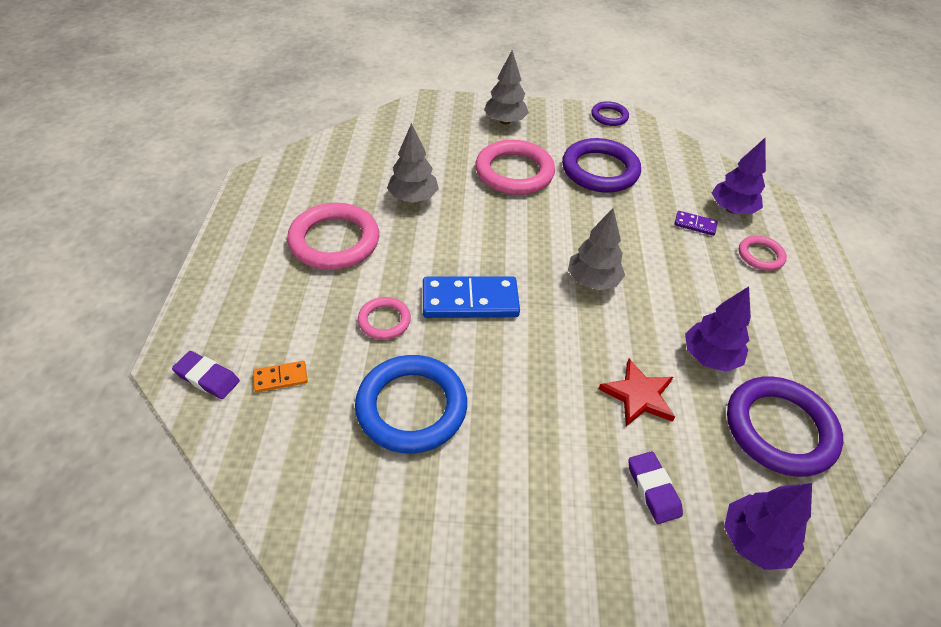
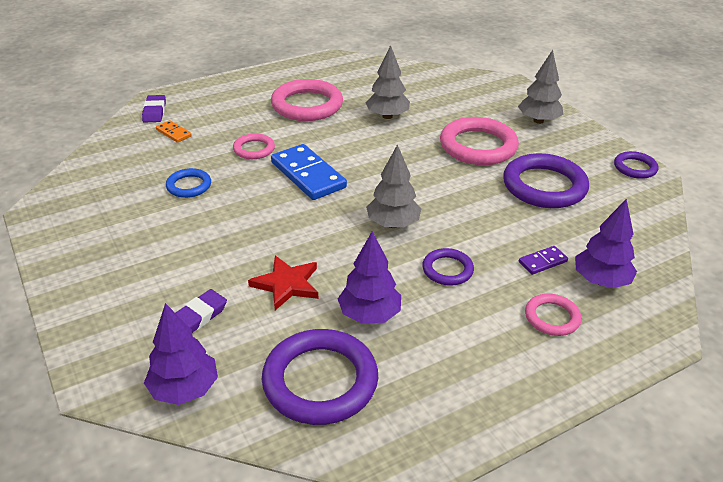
camera: 60 degrees right, 10 degrees down
blue ring [355,355,467,453] -> blue ring [166,168,211,198], size x0.53
purple domino [674,211,718,236] -> purple domino turned 75 degrees clockwise [519,246,568,275]
none -> purple ring [422,248,474,286]

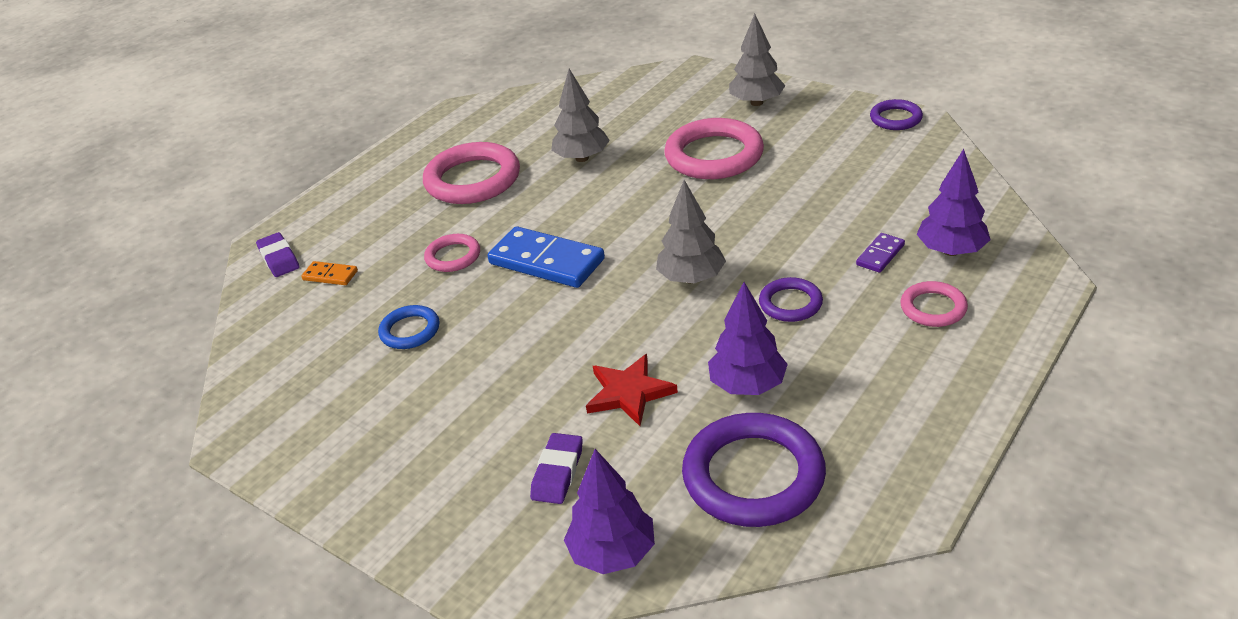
camera: 20 degrees left, 0 degrees up
purple ring [503,153,589,208] -> none

